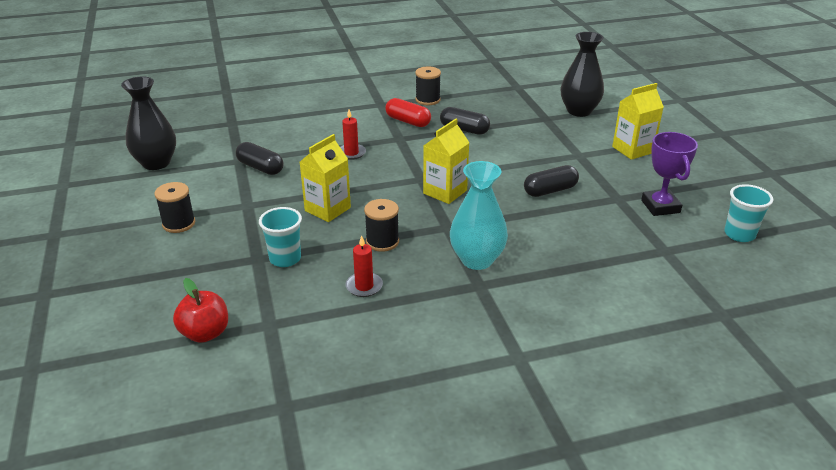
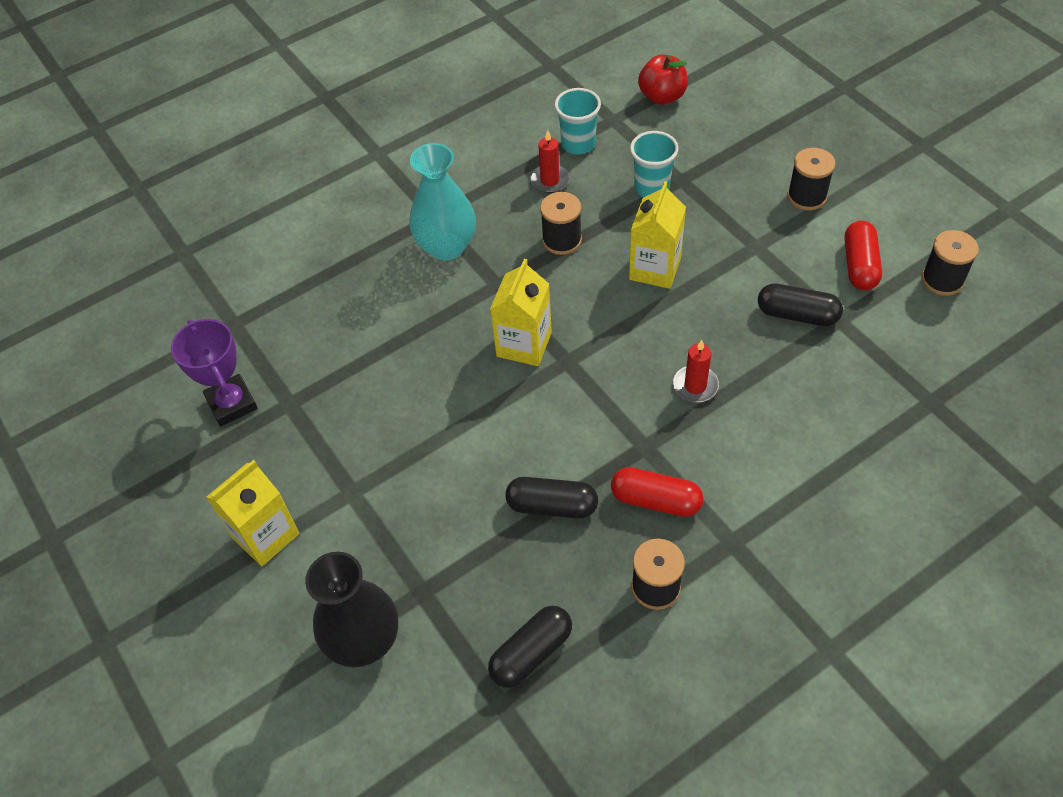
camera: 165 degrees right, 20 degrees up
black vase [121,76,176,170] -> black spool [921,230,979,296]
black capsule [524,165,579,197] -> black capsule moved to [488,606,572,688]
turquoise cup [724,184,773,242] -> turquoise cup moved to [555,88,601,155]
none -> red capsule [844,220,882,291]

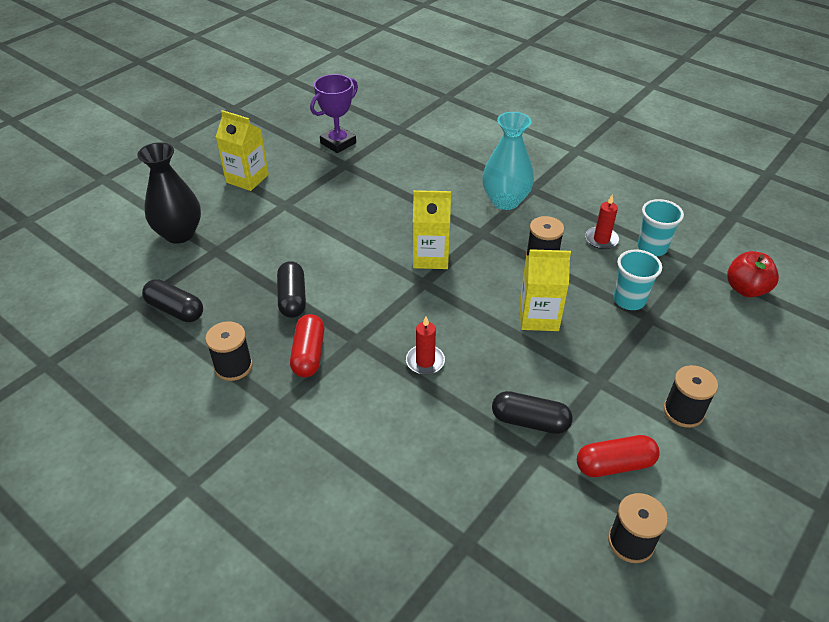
camera: 70 degrees right, 10 degrees down
black capsule [758,284,843,326] -> black capsule turned 75 degrees counterclockwise [492,391,573,434]

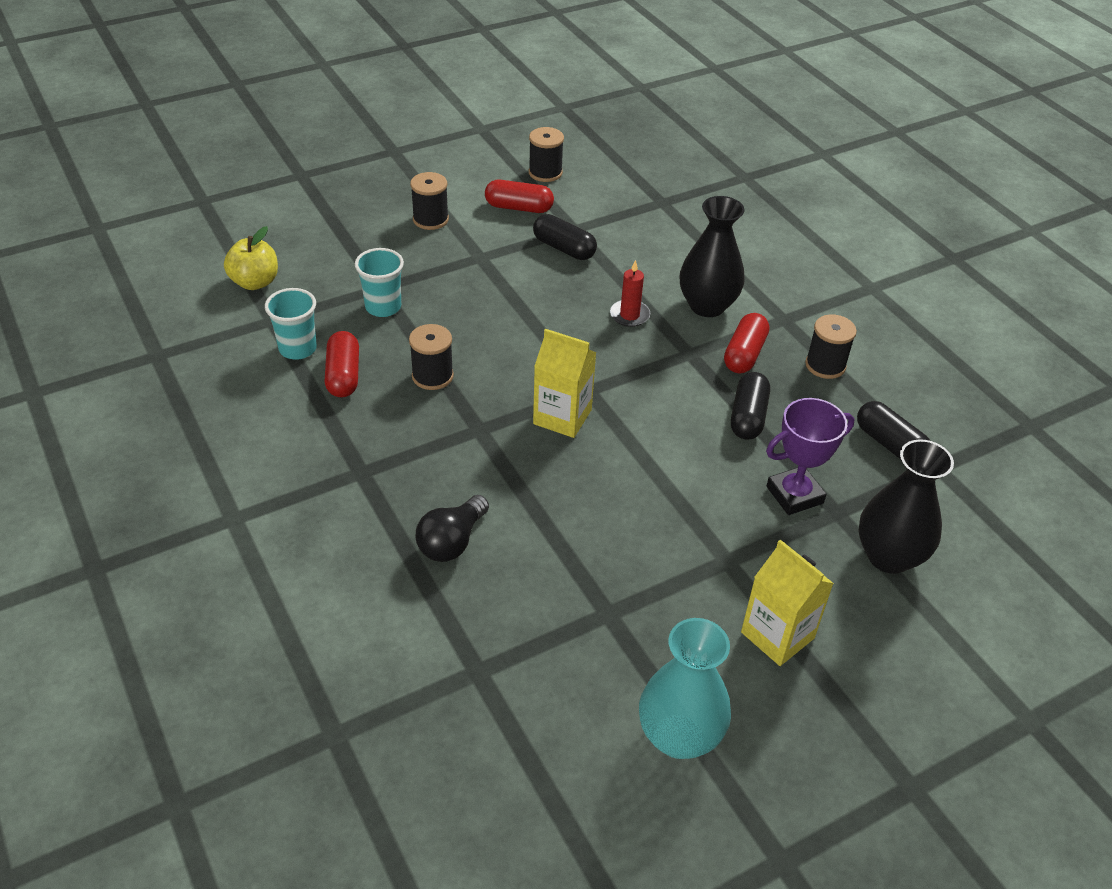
camera: 160 degrees left, 0 degrees up
purple trophy [310,74,358,153] -> purple trophy moved to [766,398,854,515]
turquoise vase [482,112,534,210] -> turquoise vase moved to [639,618,731,759]
yellow carton [519,249,571,331] -> none
red candle [585,195,619,249] -> red capsule [324,331,359,397]
red apple [727,251,779,297] -> yellow apple [224,226,278,290]
none -> black light bulb [416,495,489,562]
none -> black vase [680,196,745,317]

